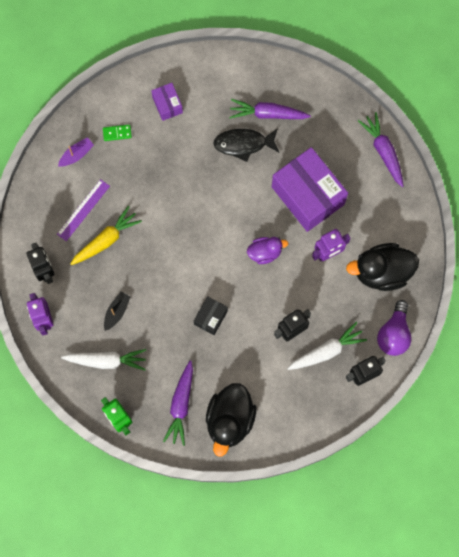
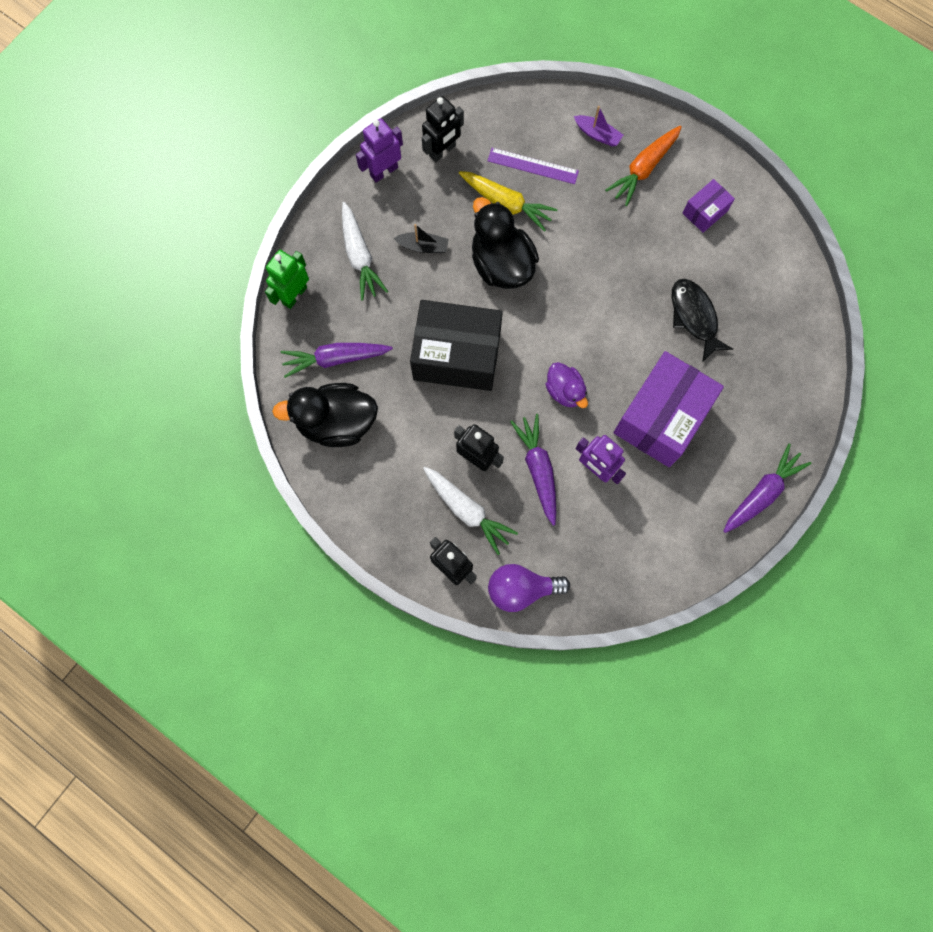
camera: 70 degrees right, 0 degrees up
green domino [103,125,132,141] -> orange carrot [605,126,682,206]
black box [194,296,228,335] -> black box [410,300,503,391], size x2.11
purple carrot [229,99,311,119] -> purple carrot moved to [510,414,556,526]
black duck [346,243,419,291] -> black duck moved to [472,197,539,289]

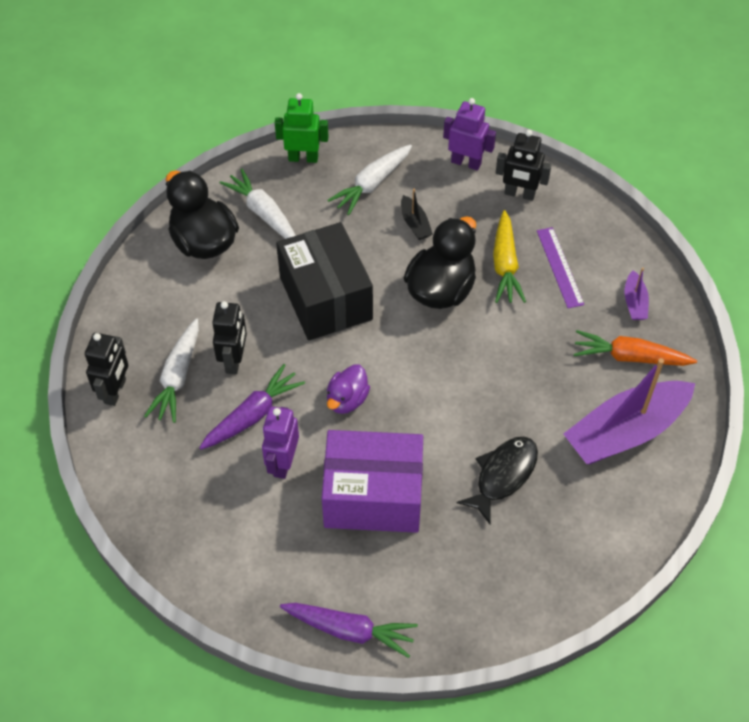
camera: 60 degrees right, 20 degrees down
purple carrot [281,343,393,378] -> white carrot [219,169,296,239]
purple light bulb [488,564,570,612] -> none
purple box [683,179,735,233] -> purple boat [563,358,695,464]

